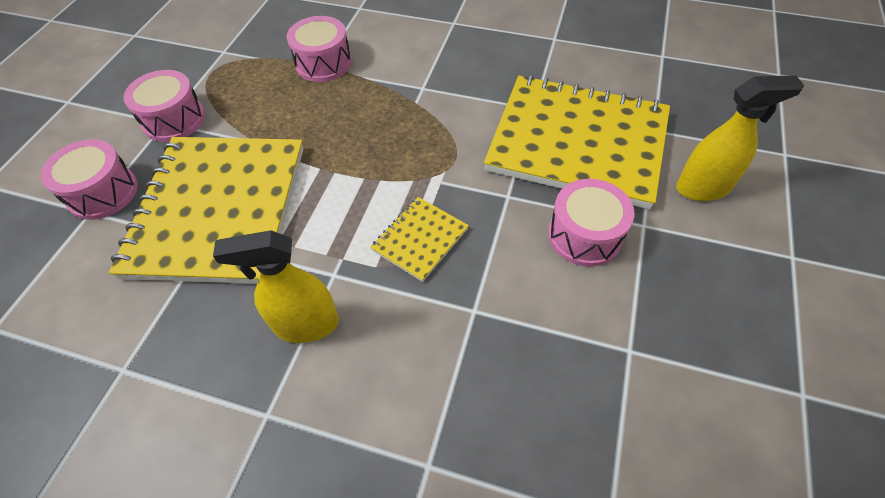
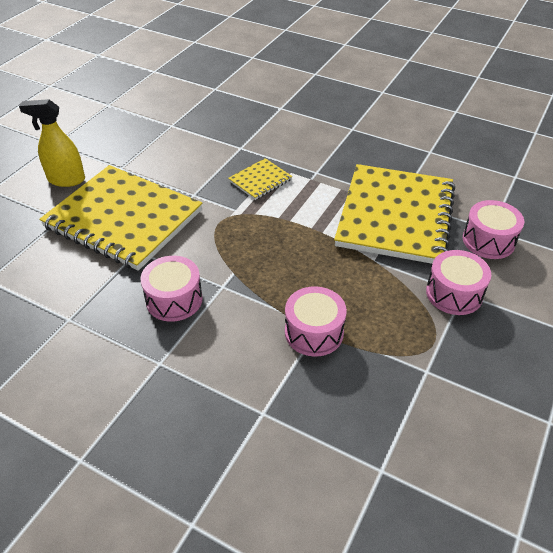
camera: 170 degrees left, 10 degrees down
yellow spray bottle [213,230,339,343] -> none
pink drum [548,179,634,267] -> pink drum moved to [140,256,203,322]

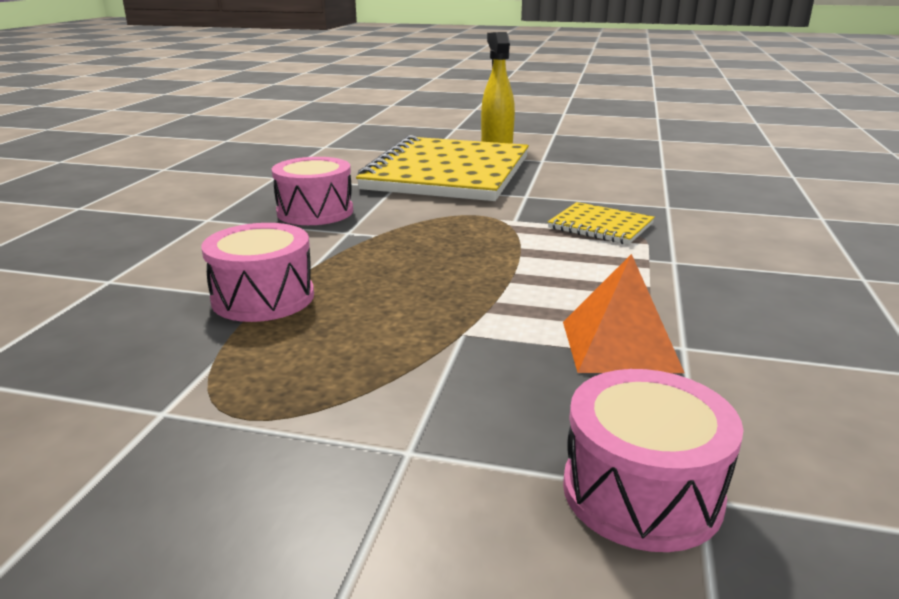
camera: 75 degrees right, 20 degrees down
yellow notebook [334,164,455,264] -> orange pyramid [563,254,685,373]
pink drum [426,250,491,315] -> none

